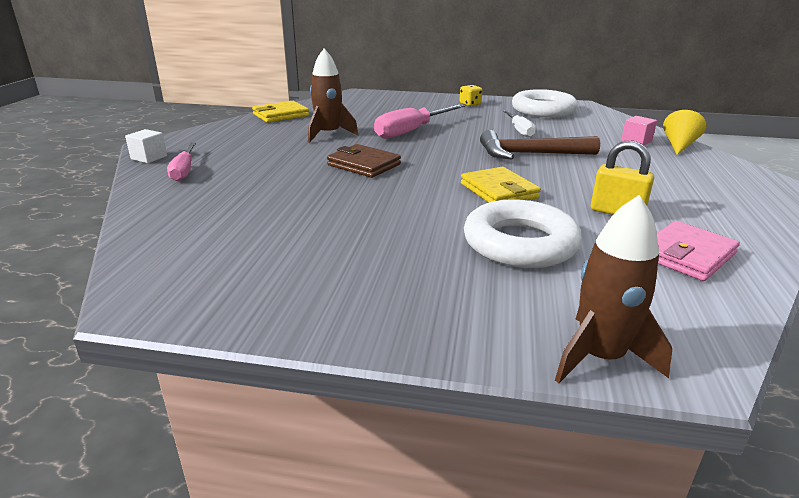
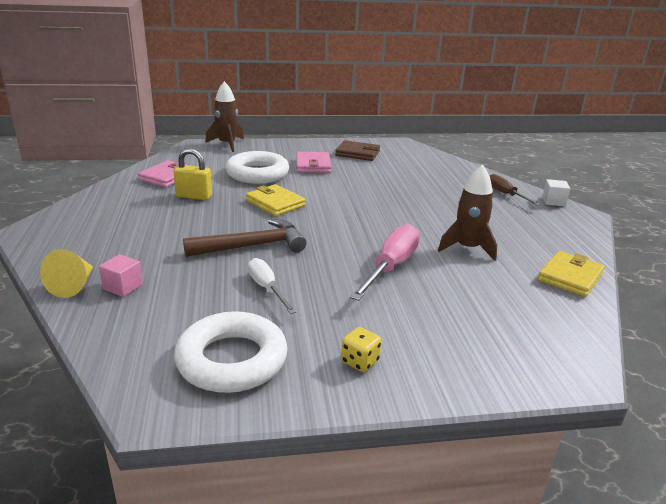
camera: 160 degrees right, 0 degrees up
pink screwdriver [167,142,196,181] -> brown screwdriver [490,174,541,205]
brown wallet [327,144,401,178] -> brown wallet moved to [335,140,380,161]
none -> pink wallet [296,152,331,173]

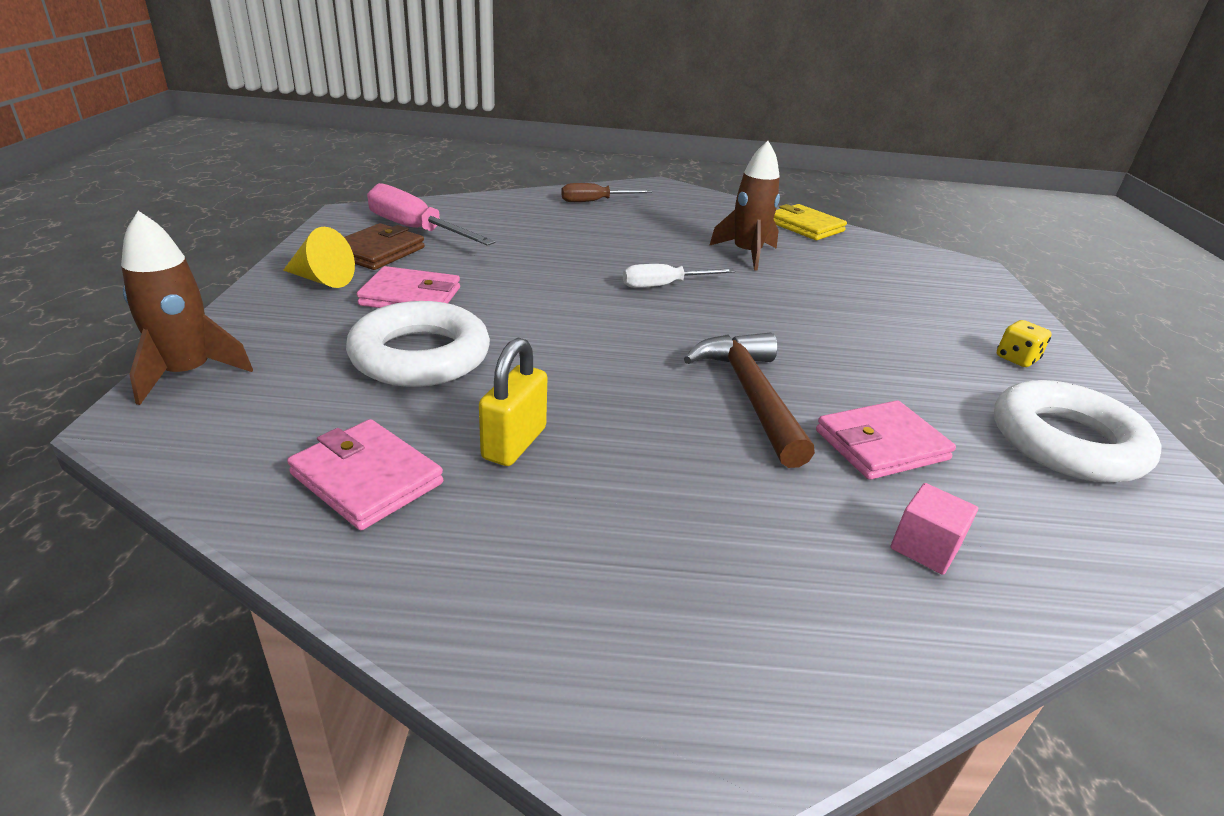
camera: 80 degrees left, 5 degrees up
yellow cone [40,249,93,298] -> yellow cone moved to [283,227,355,288]
yellow wallet [246,184,306,216] -> none
white screwdriver [248,258,296,314] -> white screwdriver moved to [623,264,735,288]
pink screwdriver [350,224,420,301] -> pink screwdriver moved to [367,183,496,246]
white cube [542,179,570,206] -> none
none -> pink wallet [816,400,956,480]

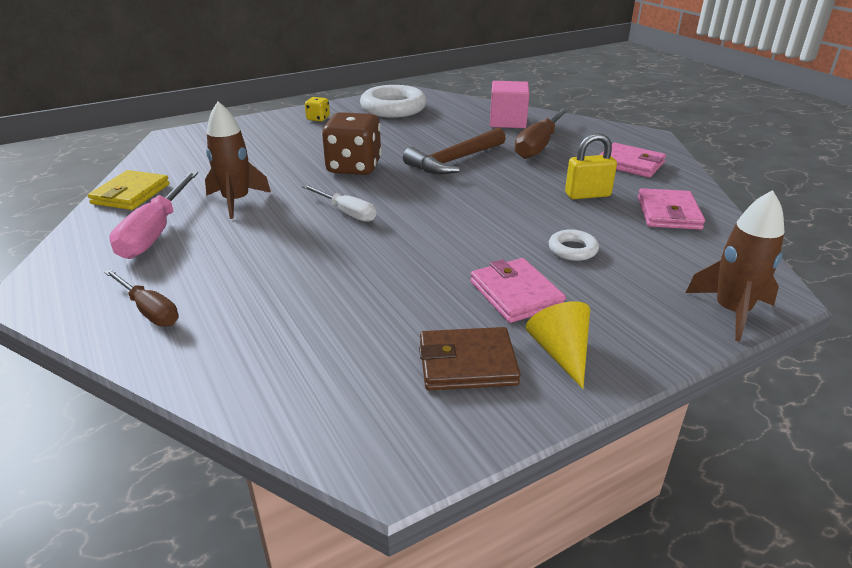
camera: 120 degrees left, 0 degrees up
white ring [346,301,490,387] -> white ring [549,229,599,261], size x0.48
pink screwdriver [367,183,496,246] -> pink screwdriver moved to [109,171,198,259]
pink wallet [816,400,956,480] -> pink wallet moved to [600,143,666,178]
pink cube [890,483,978,575] -> pink cube [490,81,529,128], size x1.72
none -> brown dice [322,112,382,175]
none -> brown screwdriver [514,108,570,159]

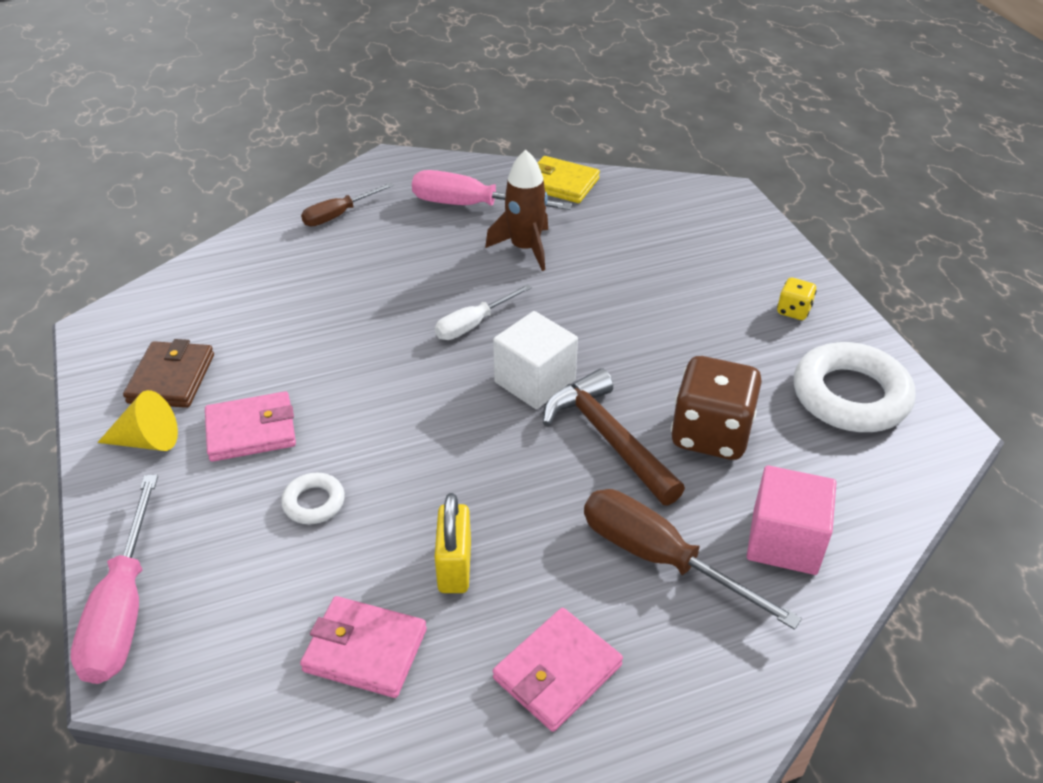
camera: 100 degrees right, 10 degrees up
brown dice [322,112,382,175] -> brown dice moved to [671,356,762,460]
brown rocket [686,190,785,342] -> pink screwdriver [70,475,158,684]
none -> white cube [493,311,578,409]

